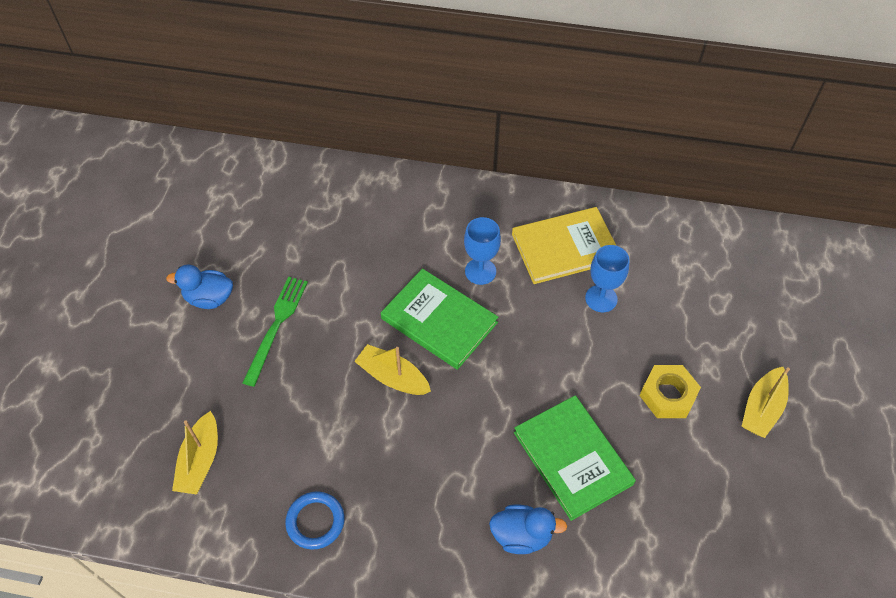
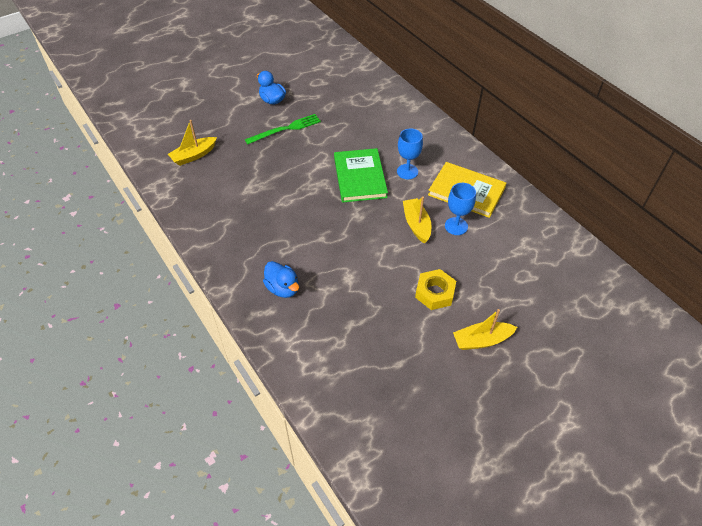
camera: 45 degrees right, 5 degrees down
blue ring [285,491,344,550] -> none
yellow boat [354,344,431,395] -> yellow boat moved to [403,196,431,244]
green book [514,395,636,521] -> none

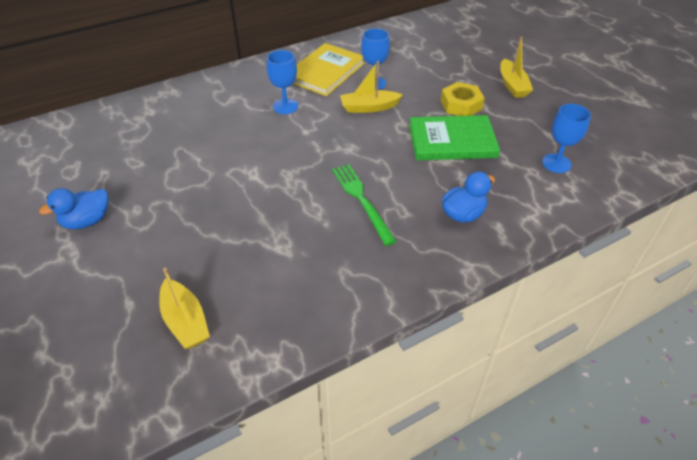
camera: 85 degrees left, 5 degrees down
green fork [245,114,321,144] -> green fork moved to [332,164,397,246]
green book [334,148,388,203] -> green book moved to [409,115,500,160]
none -> blue goblet [542,104,591,173]

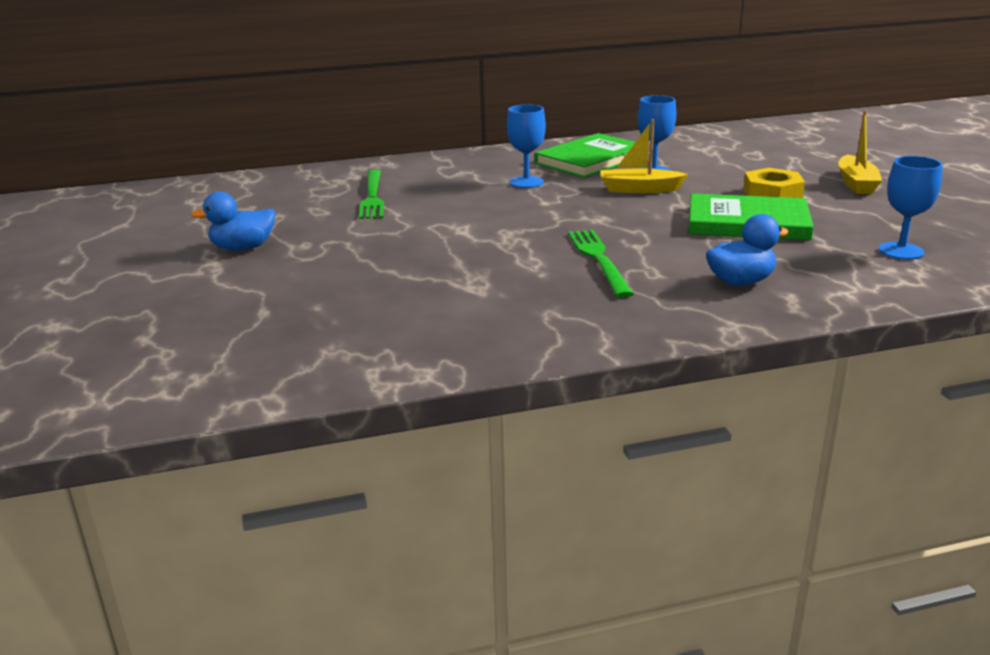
camera: 15 degrees right, 20 degrees down
yellow boat [159,268,210,349] -> none
yellow book [293,43,365,96] -> green book [535,133,635,178]
none -> green fork [359,169,384,219]

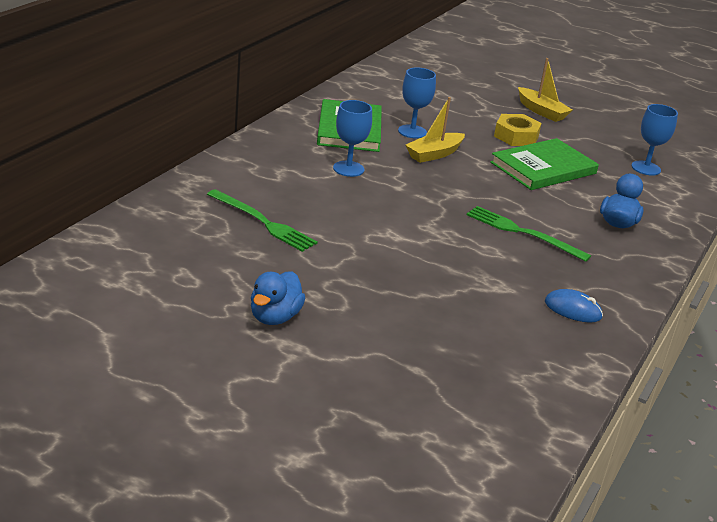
camera: 50 degrees left, 5 degrees up
none -> blue mouse [545,289,603,322]

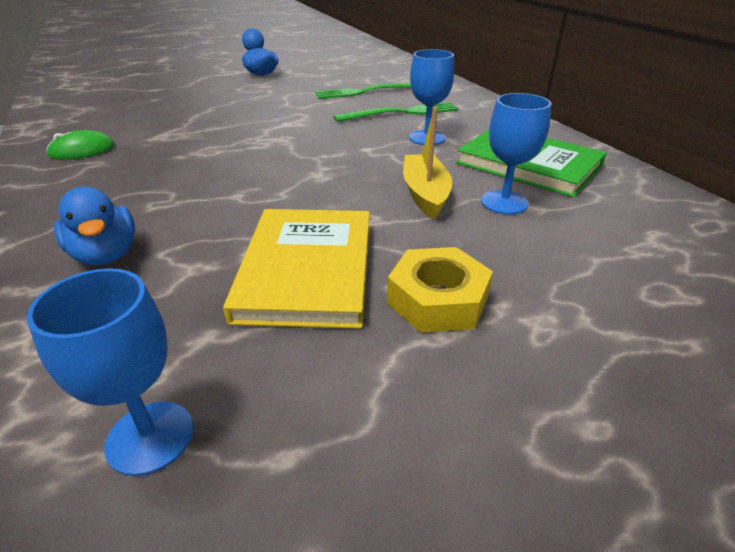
camera: 130 degrees right, 5 degrees up
green fork [467,206,591,262] -> green fork moved to [333,102,458,122]
green book [490,138,599,190] -> yellow book [223,209,370,329]
yellow boat [518,58,572,122] -> none
blue mouse [545,289,603,322] -> green mouse [46,130,115,160]

